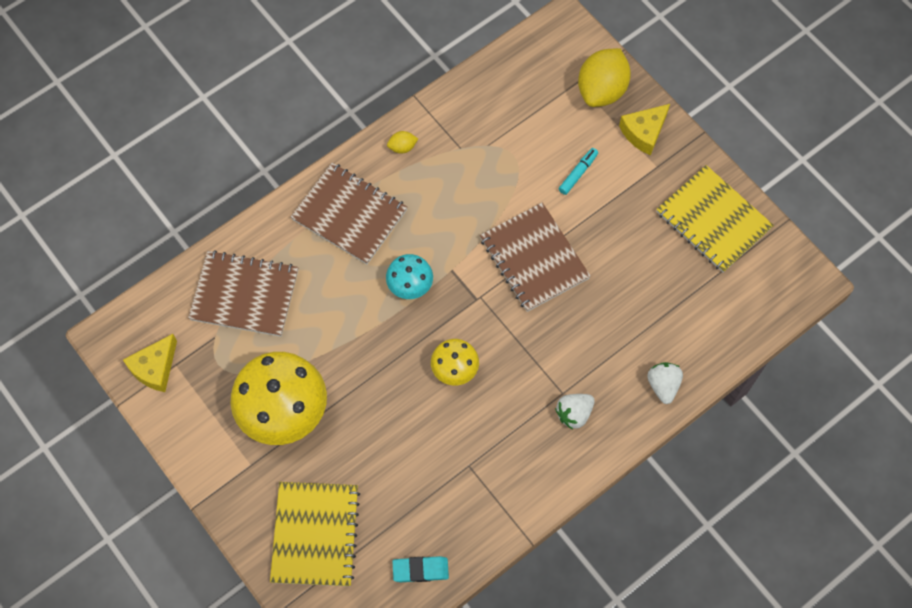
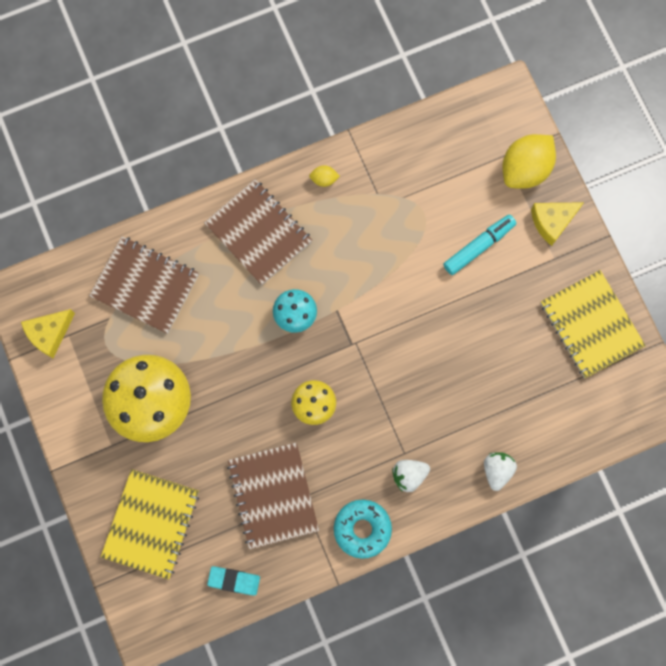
camera: 15 degrees right, 10 degrees up
brown notebook [480,203,591,312] -> brown notebook moved to [227,442,319,550]
turquoise marker [559,148,598,195] -> turquoise marker [443,215,516,275], size x1.54
none -> turquoise donut [334,500,392,559]

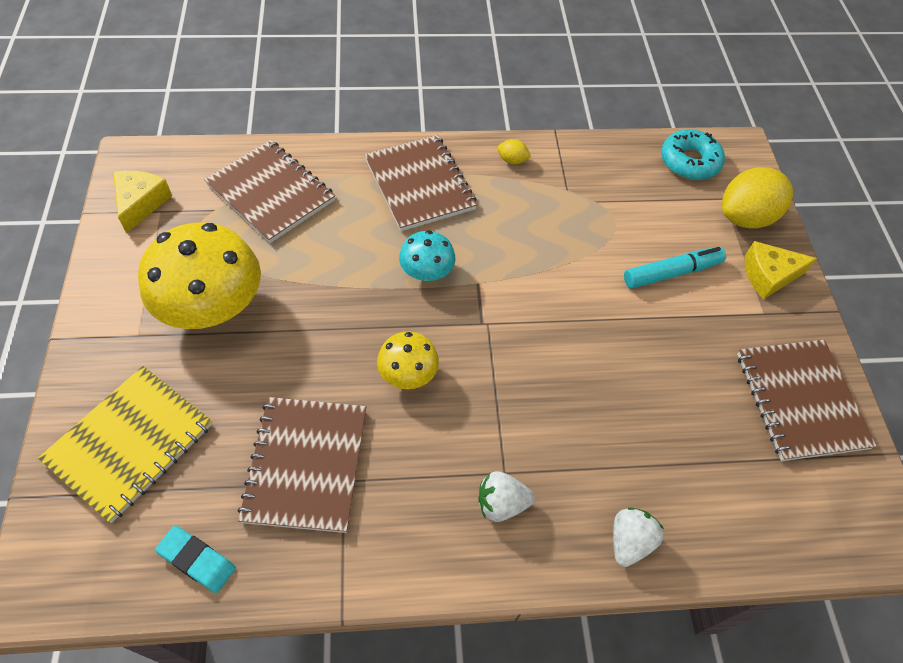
camera: 15 degrees right, 20 degrees down
yellow cheese [21,309,75,358] -> yellow cheese turned 120 degrees clockwise [113,171,172,233]
turquoise donut [334,500,392,559] -> turquoise donut moved to [661,129,725,180]
yellow notebook [541,270,646,378] -> brown notebook [737,340,876,461]

